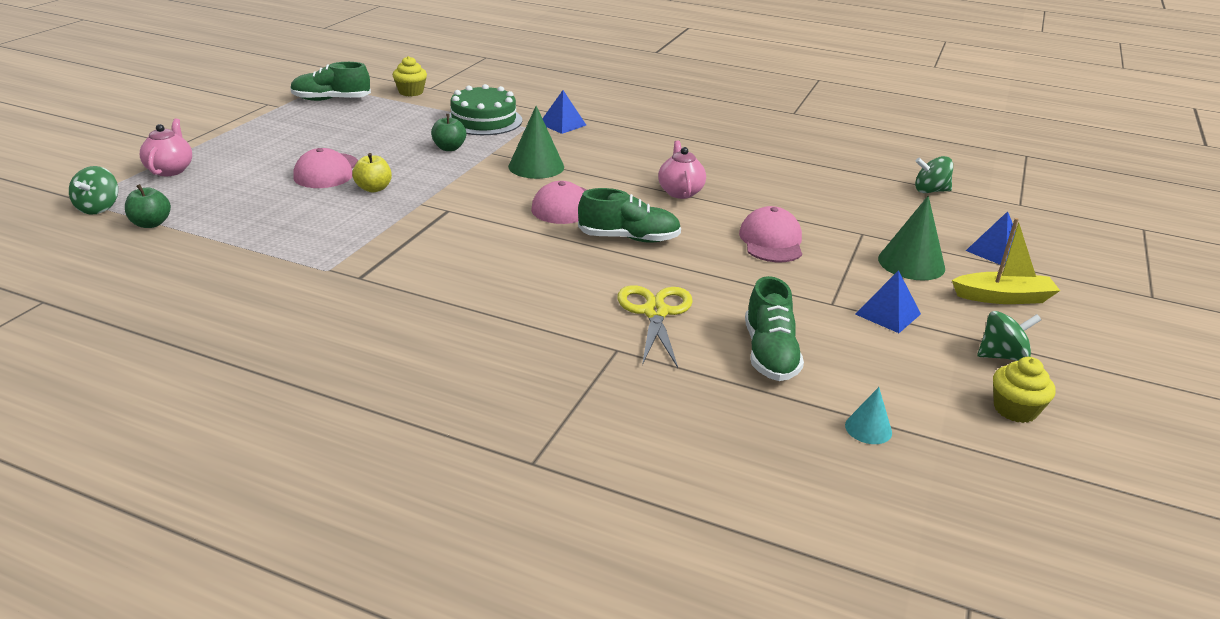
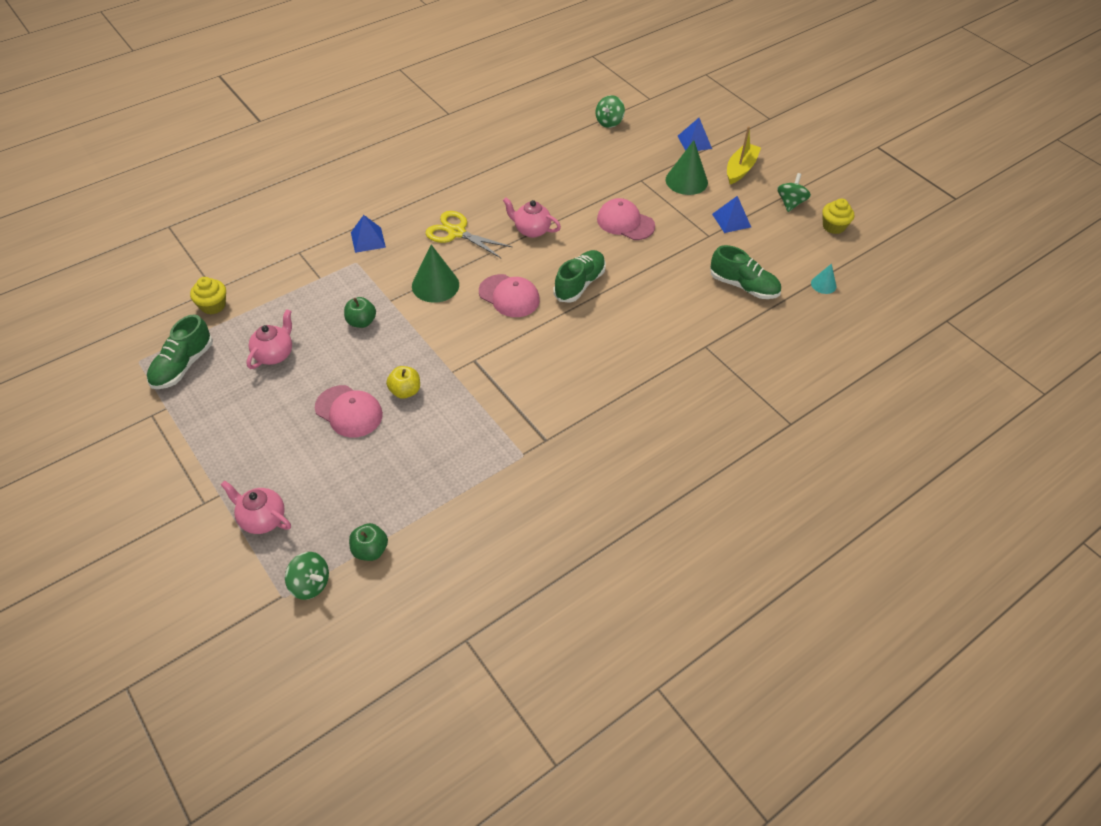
camera: 60 degrees left, 20 degrees up
green cake [446,84,522,135] -> none
yellow scissors [617,285,693,368] -> yellow scissors moved to [425,211,512,258]
none -> pink teapot [247,309,292,369]

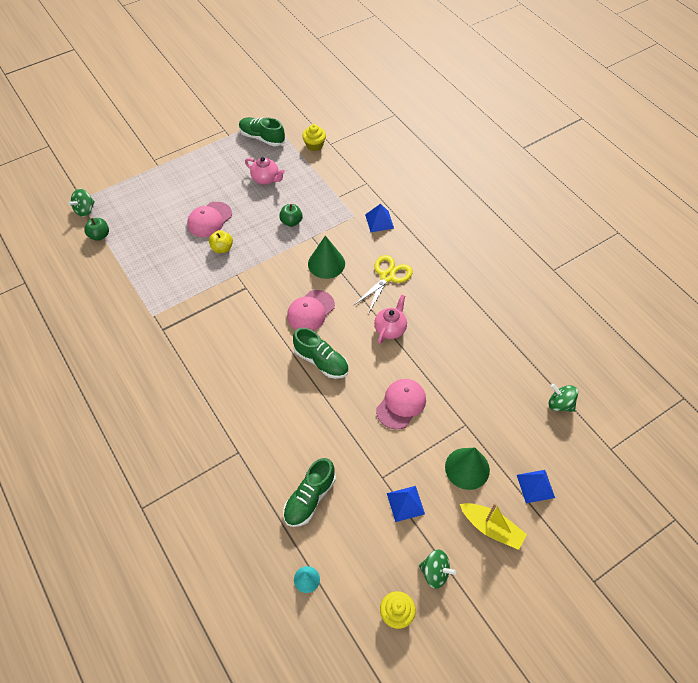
camera: 95 degrees right, 5 degrees up
pink teapot [221,481,291,534] -> none

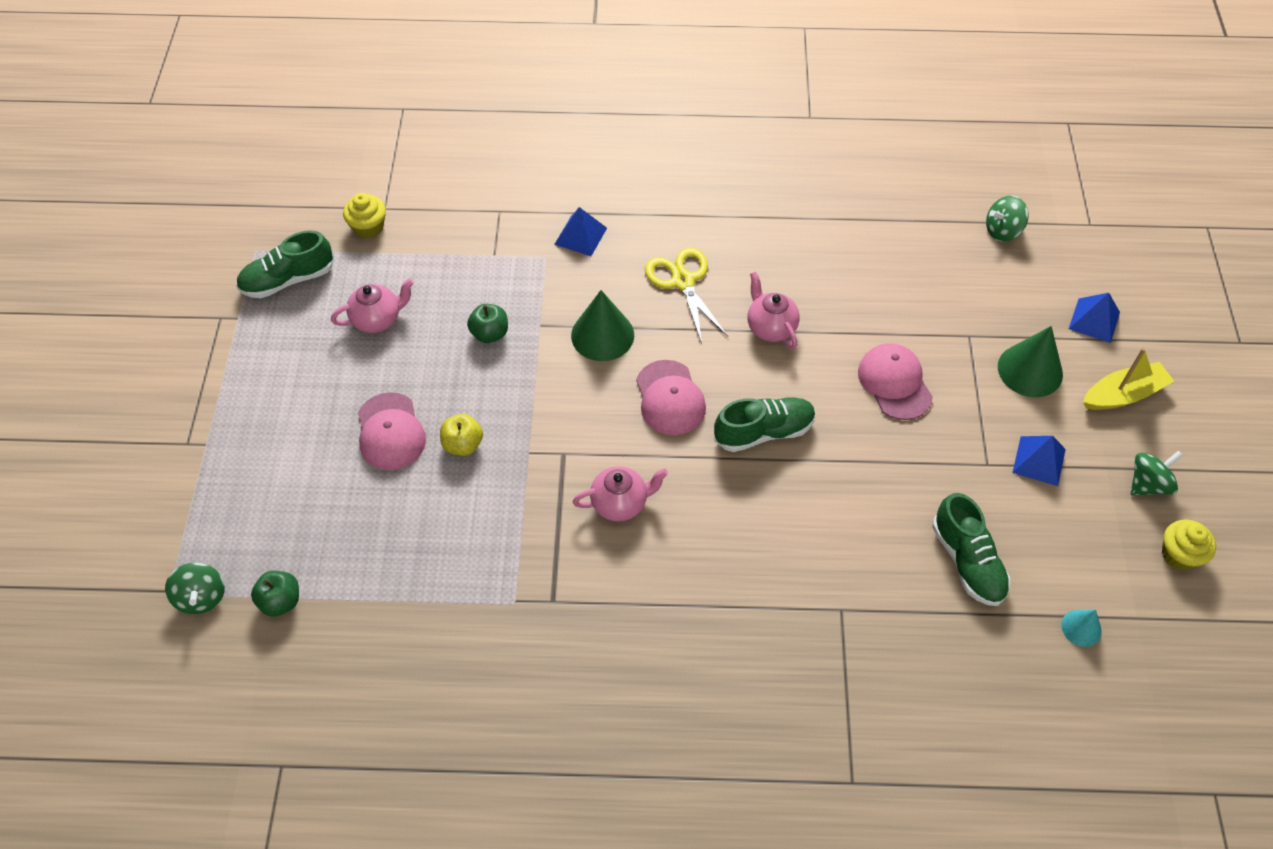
camera: 55 degrees left, 0 degrees up
none -> pink teapot [573,466,668,521]

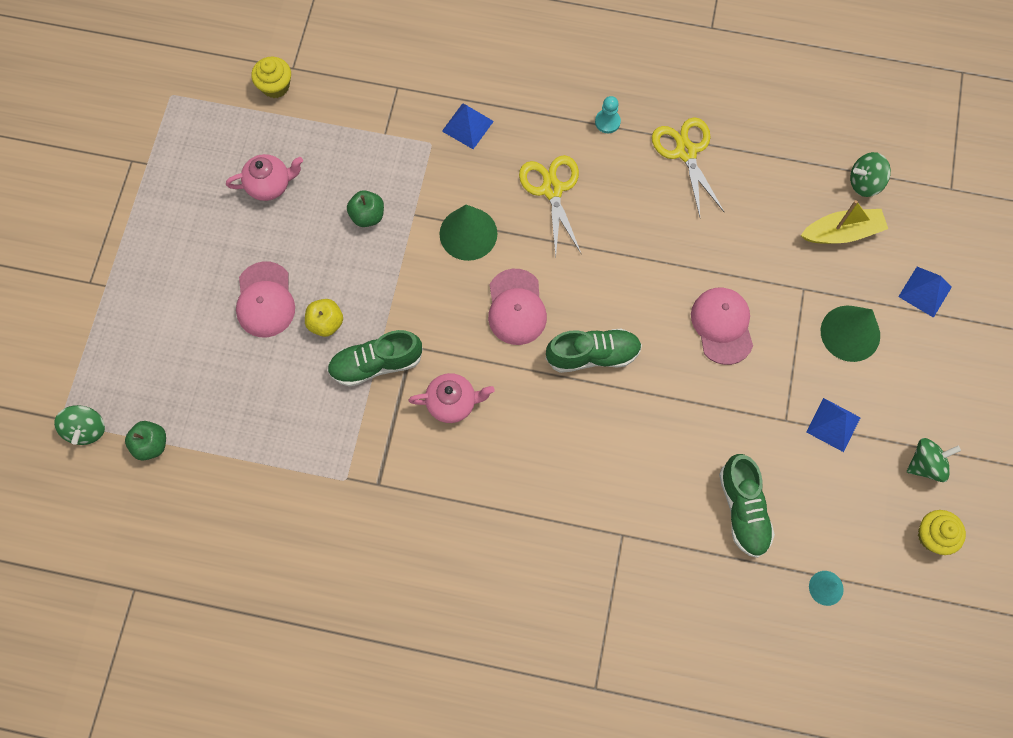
camera: 10 degrees right, 15 degrees up
green shoe [236,230,334,298] -> green shoe moved to [327,330,423,387]
pink teapot [747,272,800,349] -> none
yellow boat [1083,348,1174,410] -> yellow boat moved to [801,200,888,244]
none -> turquoise pawn [595,96,621,133]
none -> yellow scissors [652,117,724,217]

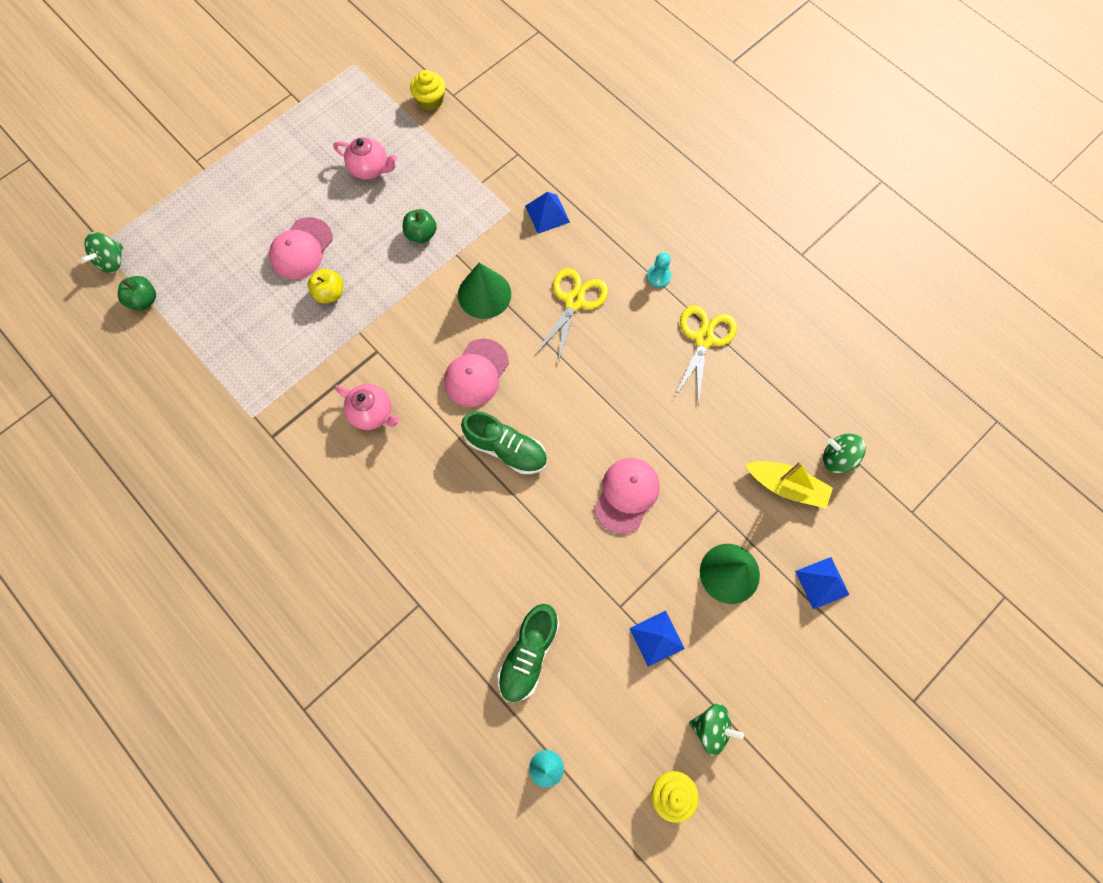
camera: 35 degrees right, 0 degrees up
green shoe [327,330,423,387] -> none

